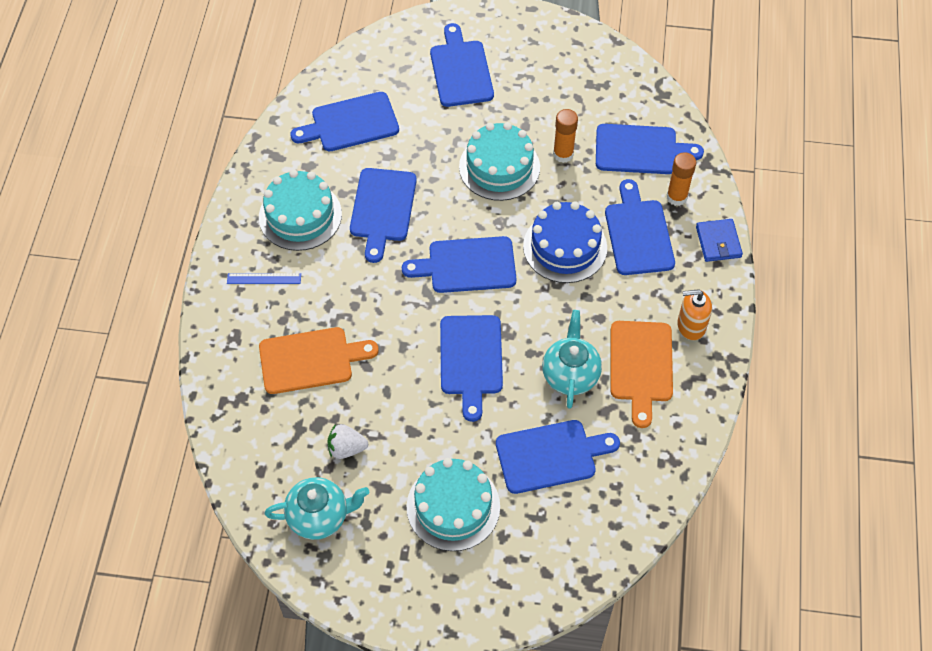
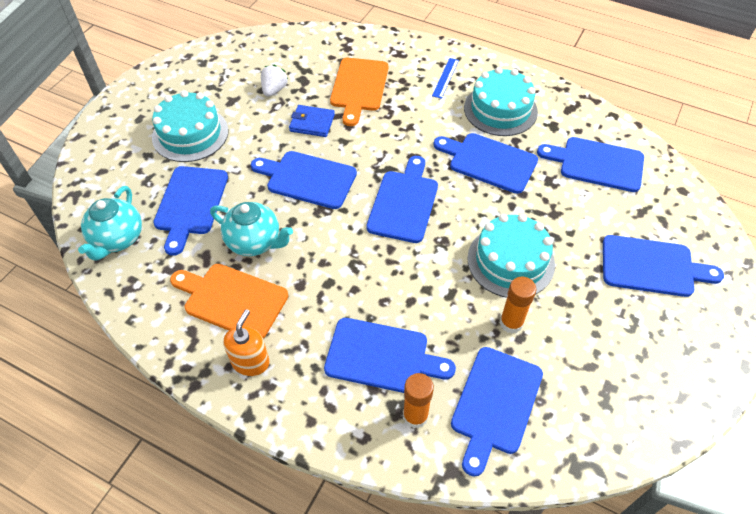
camera: 110 degrees right, 5 degrees down
turquoise teapot [265,477,370,540] -> turquoise teapot moved to [78,186,142,261]
blue cutting board [290,92,399,151] -> blue cutting board turned 75 degrees counterclockwise [537,137,644,192]
blue cake [523,201,607,283] -> none
blue wallet [696,219,743,262] -> blue wallet moved to [289,105,335,137]

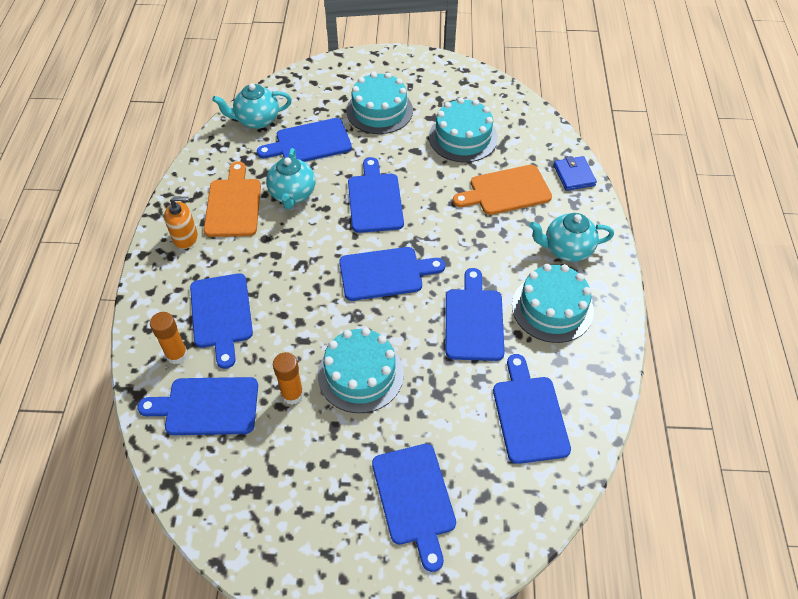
camera: 65 degrees right, 0 degrees up
white strawberry [261,65,288,96] -> turquoise cake [429,98,498,162]
blue wallet [289,105,335,137] -> blue wallet moved to [554,156,597,191]
blue ruler [432,58,459,99] -> turquoise teapot [529,213,614,262]

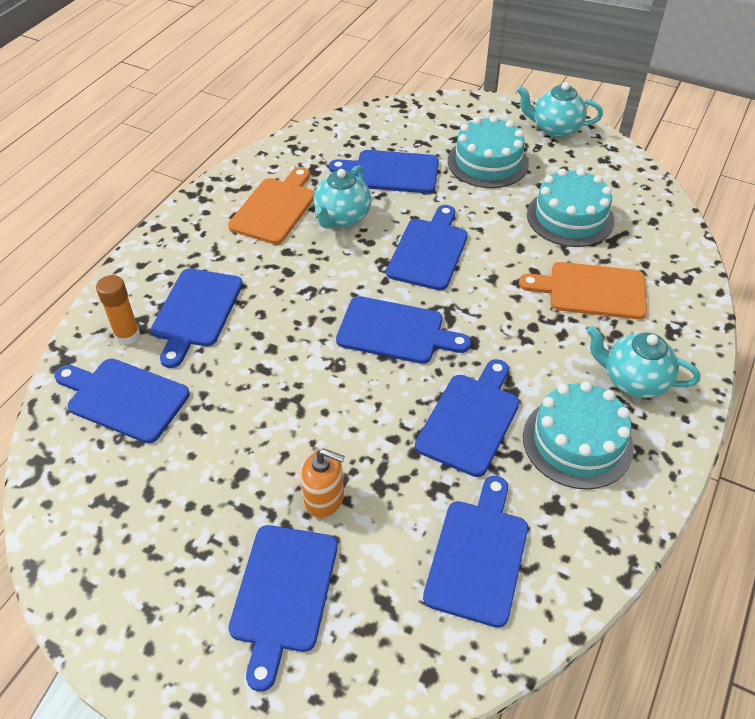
camera: 25 degrees right, 5 degrees down
orange soap dispenser [164,196,198,249] -> orange soap dispenser moved to [301,448,345,518]
turquoise teapot [212,83,292,129] -> turquoise teapot moved to [517,82,603,138]
orange glue stick [273,352,304,405] -> none
turquoise cake [318,328,404,413] -> none
blue wallet [554,156,597,191] -> none

